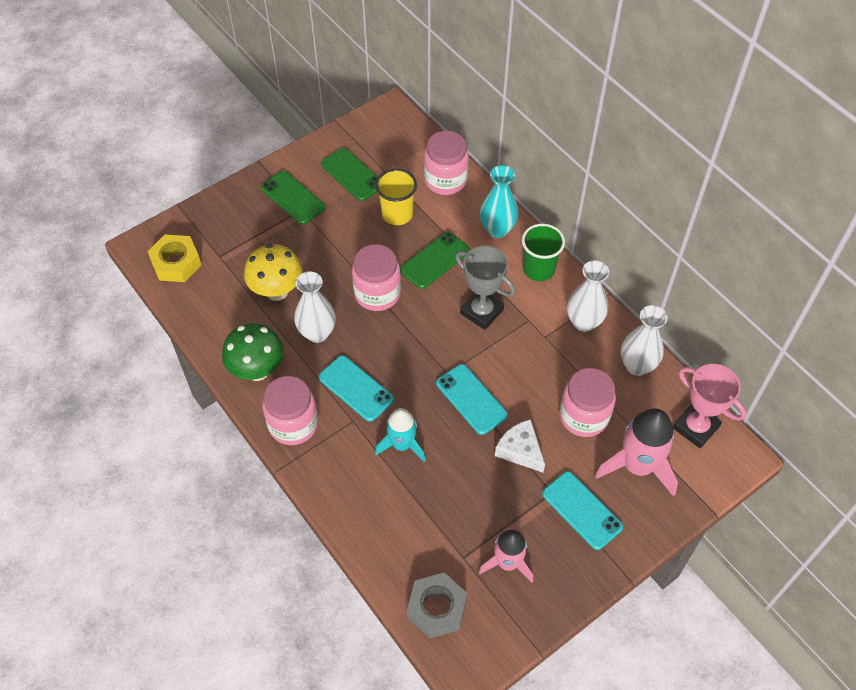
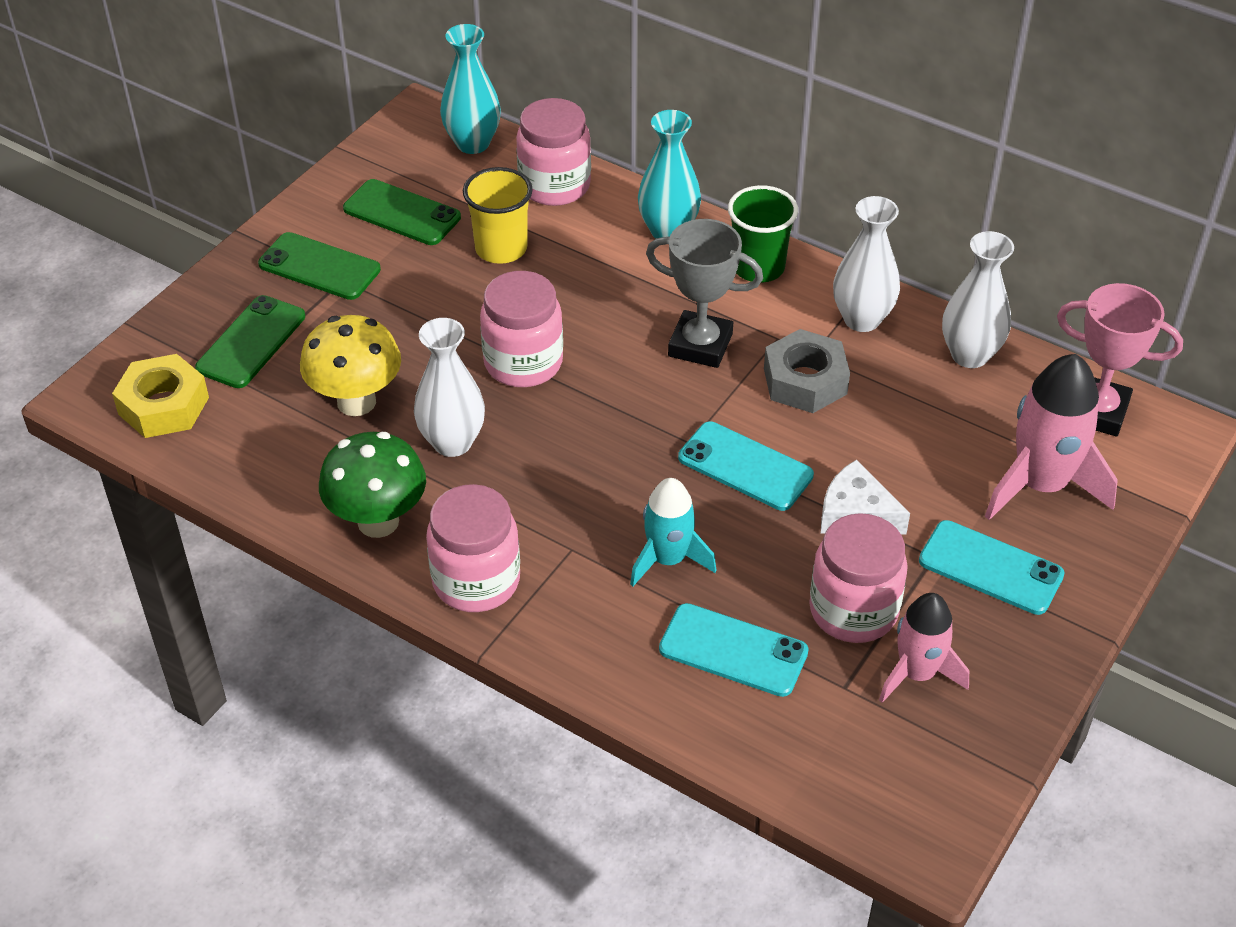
camera: 20 degrees left, 10 degrees down
turquoise phone [318,355,394,422] -> turquoise phone moved to [659,603,809,697]
green phone [400,232,470,289] -> green phone moved to [195,295,305,388]
grey nut [407,572,467,639] -> grey nut moved to [764,329,850,413]
pink jar [560,368,616,437] -> pink jar moved to [809,513,908,643]
none -> turquoise vase [440,24,501,154]

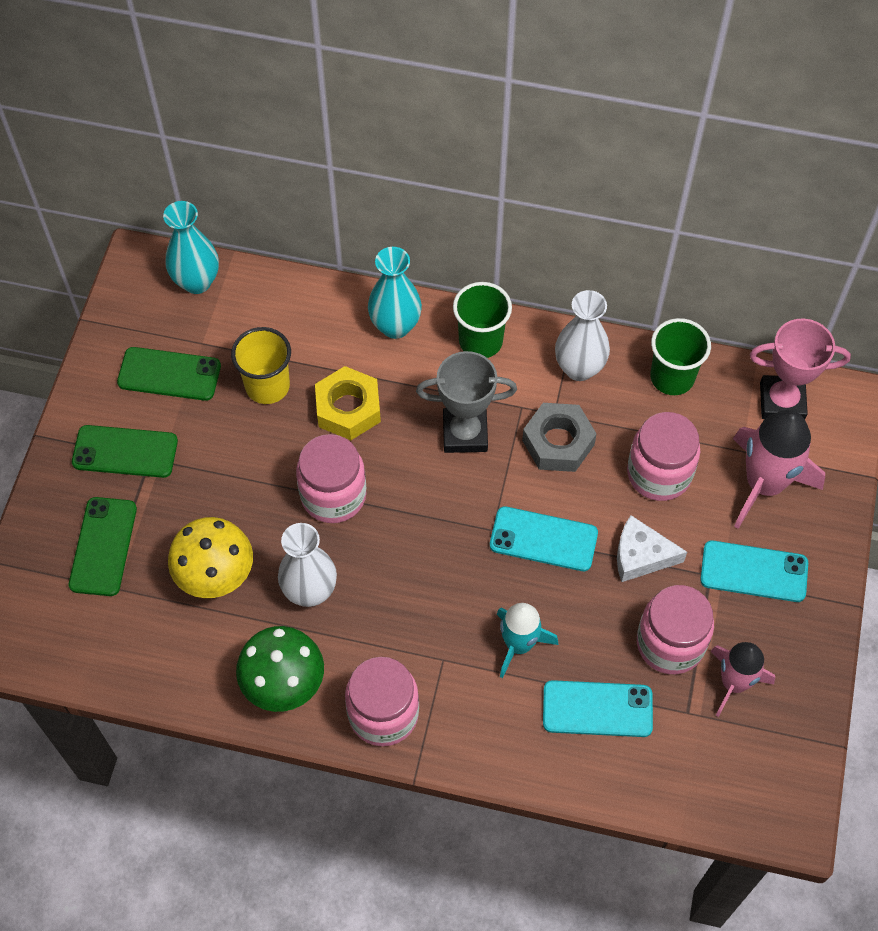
camera: 20 degrees left, 15 degrees up
yellow nut [112,354,209,438] -> yellow nut moved to [315,366,381,440]
pink jar [516,98,591,206] -> pink jar moved to [627,412,700,501]
white vase [942,231,1014,368] -> green cup [650,318,711,395]

